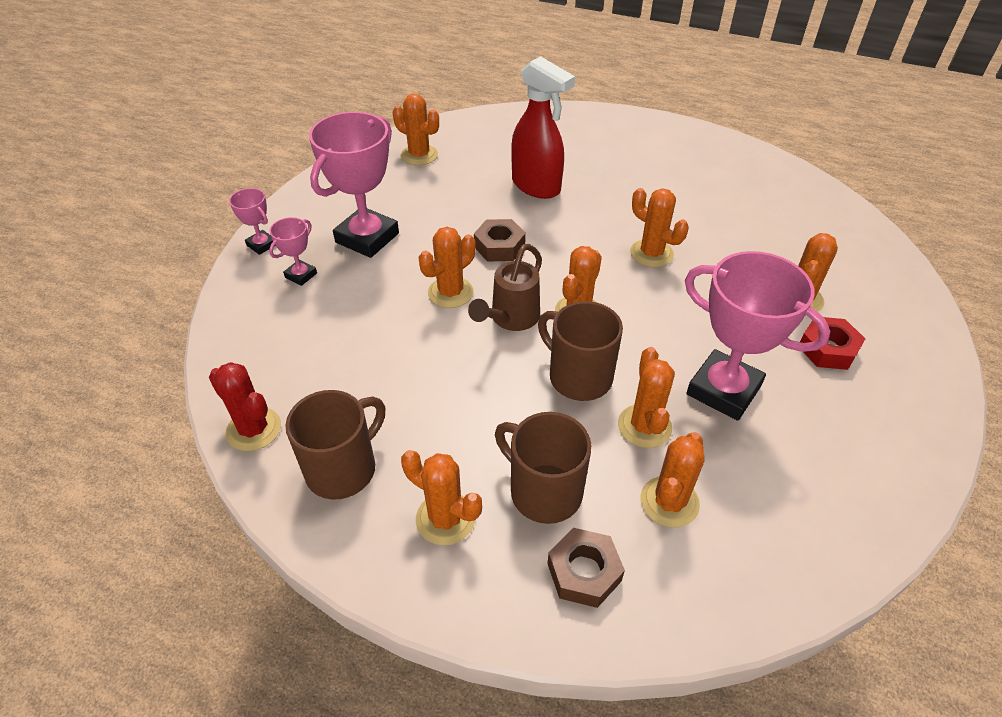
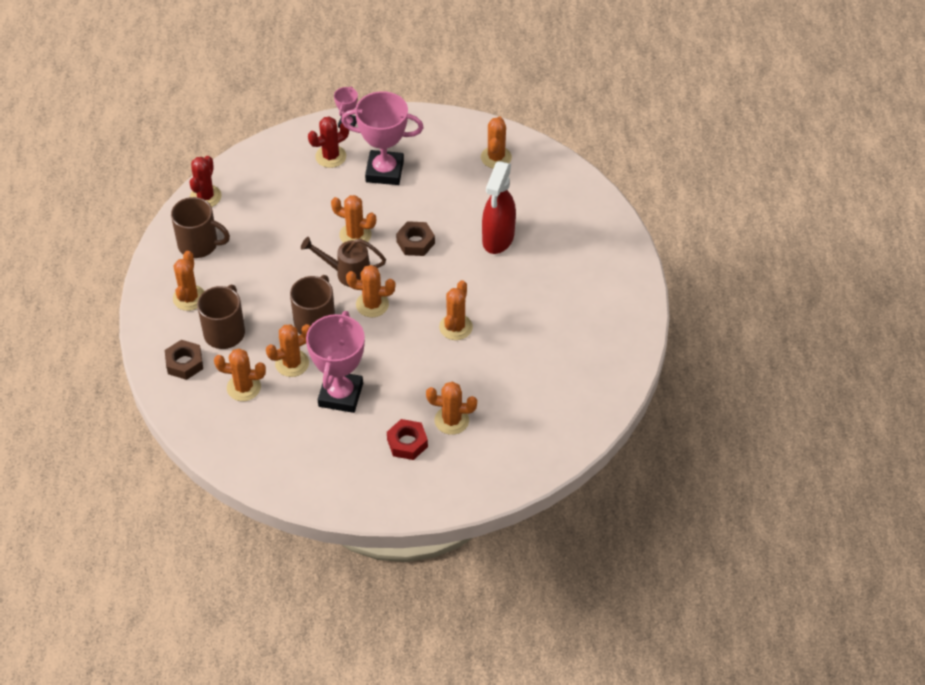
camera: 65 degrees right, 5 degrees up
pink trophy [269,217,317,286] -> red cactus [308,116,349,168]

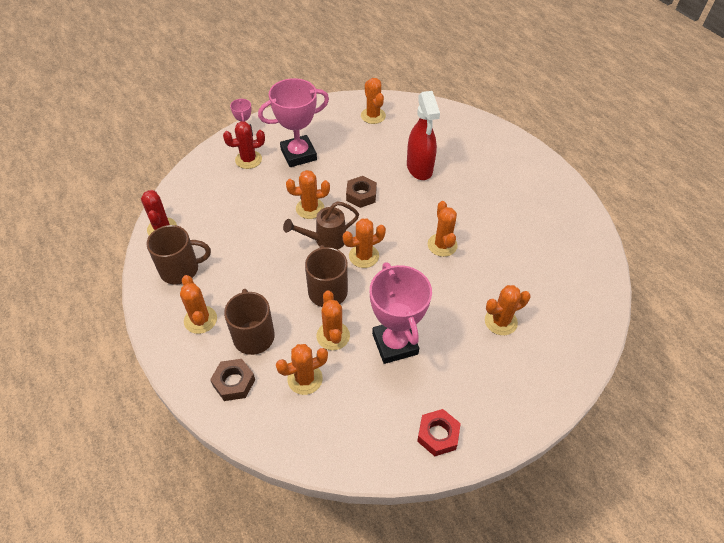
camera: 30 degrees left, 0 degrees up
orange cactus [266,324,310,377] -> orange cactus turned 45 degrees counterclockwise [316,290,350,350]
red cactus [308,116,349,168] -> red cactus turned 45 degrees clockwise [223,121,265,169]
red nut [387,419,428,460] -> red nut moved to [417,409,461,456]

